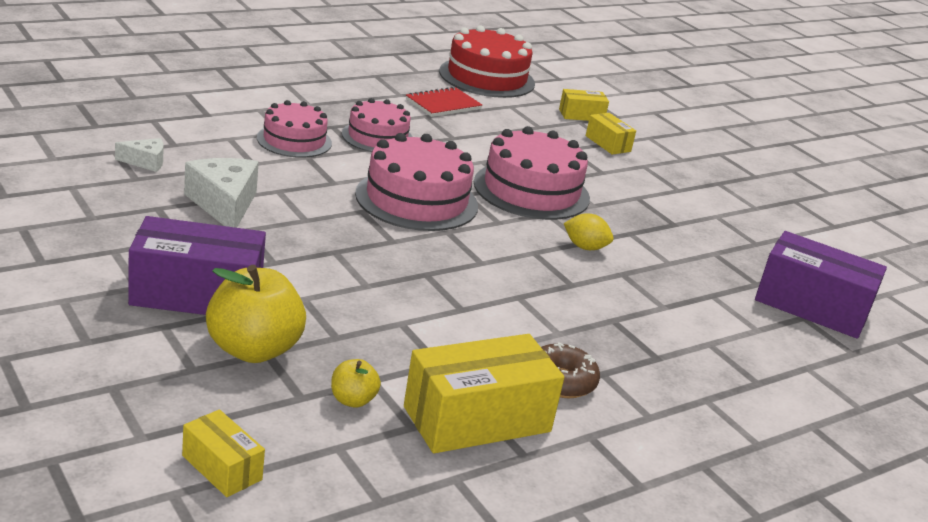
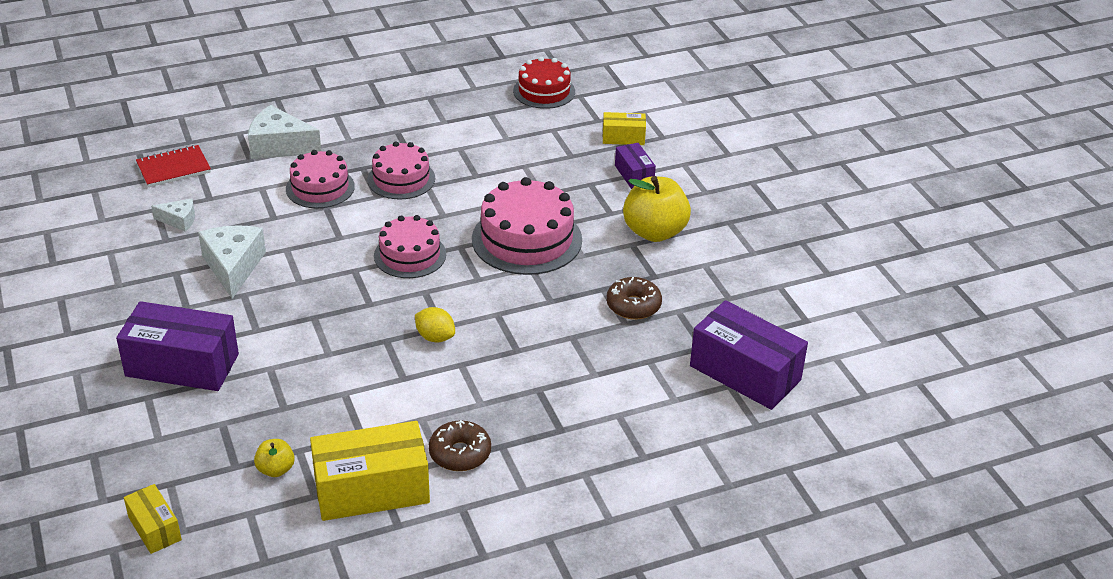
camera: 15 degrees right, 10 degrees up
yellow apple [206,265,306,363] -> yellow apple moved to [623,176,691,242]
pink cake [355,133,478,231] -> pink cake [374,215,446,278], size x0.64
red notebook [406,87,482,117] -> red notebook moved to [136,145,211,187]
red cake [439,25,535,98] -> red cake [513,57,575,109], size x0.64
yellow lemon [563,213,614,250] -> yellow lemon moved to [415,307,455,343]
yellow box [586,113,636,155] -> purple box [615,143,656,189]
none -> white cheese [248,105,321,159]
none -> brown donut [606,277,662,320]

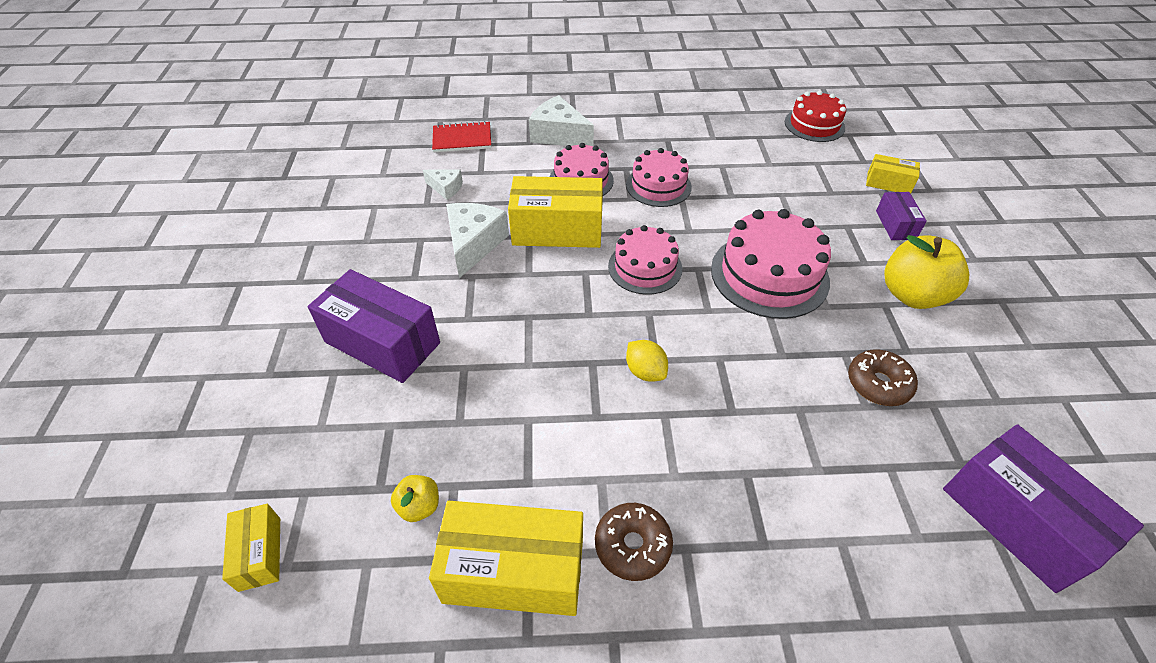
camera: 20 degrees right, 10 degrees up
none -> yellow box [508,176,603,248]

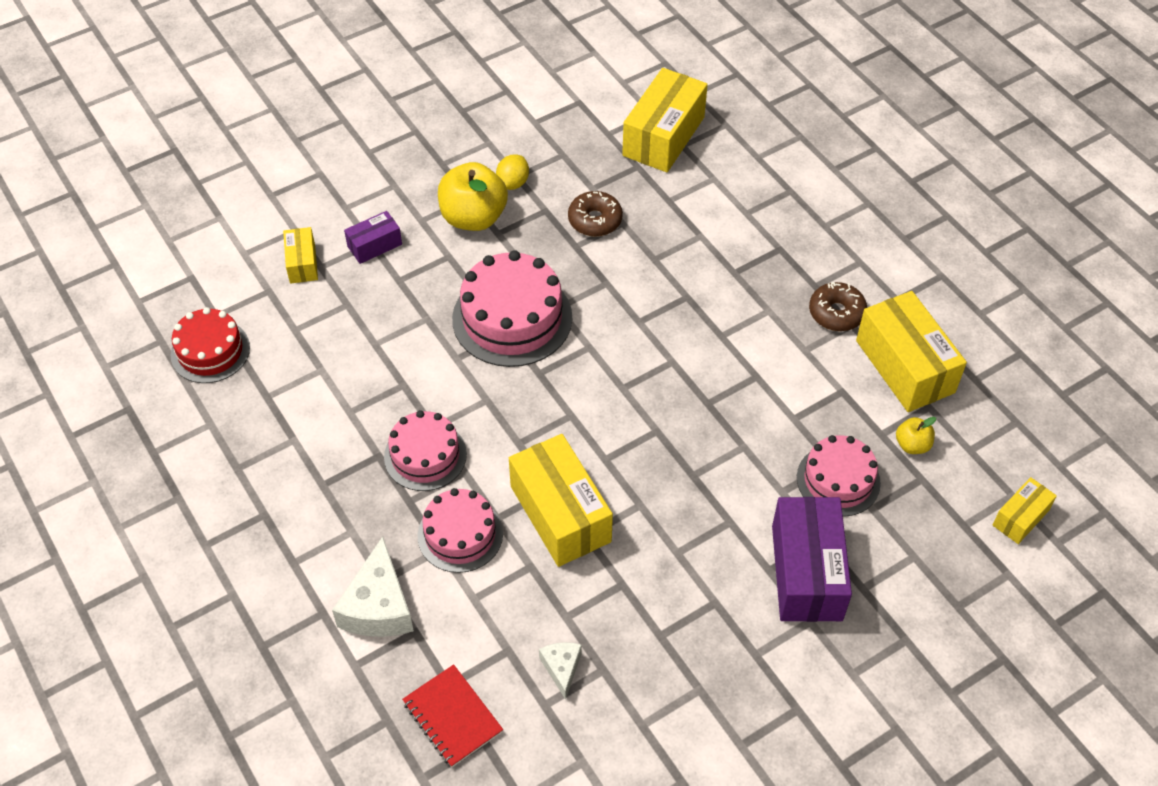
camera: 120 degrees left, 5 degrees up
white cheese [446,203,509,278] -> none
pink cake [608,225,682,295] -> pink cake moved to [797,435,881,517]
yellow lemon [626,340,668,382] -> yellow lemon moved to [496,154,529,190]
purple box [943,424,1144,593] -> yellow box [622,68,708,172]

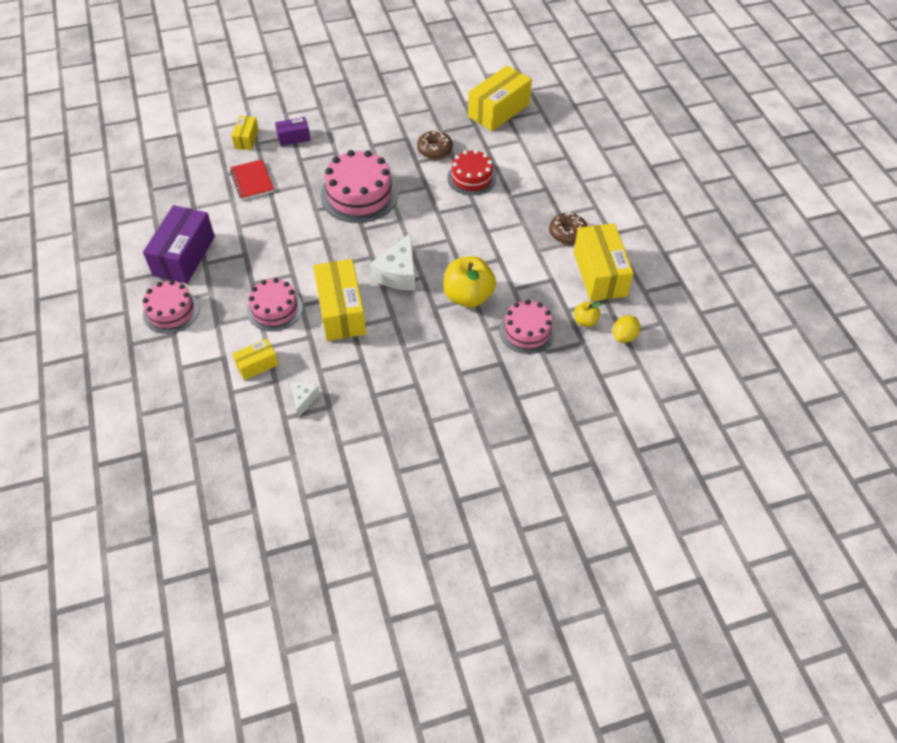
camera: 15 degrees right, 0 degrees up
red cake [171,307,250,383] -> red cake moved to [447,150,497,195]
white cheese [332,536,414,637] -> white cheese moved to [370,233,415,290]
pink cake [384,410,467,491] -> pink cake moved to [143,280,200,334]
red notebook [402,664,503,767] -> red notebook moved to [230,159,274,200]
yellow apple [438,162,508,231] -> yellow apple moved to [443,256,496,307]
yellow lemon [496,154,529,190] -> yellow lemon moved to [613,315,640,343]
purple box [772,497,852,622] -> purple box moved to [143,205,215,284]
yellow box [993,477,1057,544] -> yellow box moved to [232,339,279,380]

